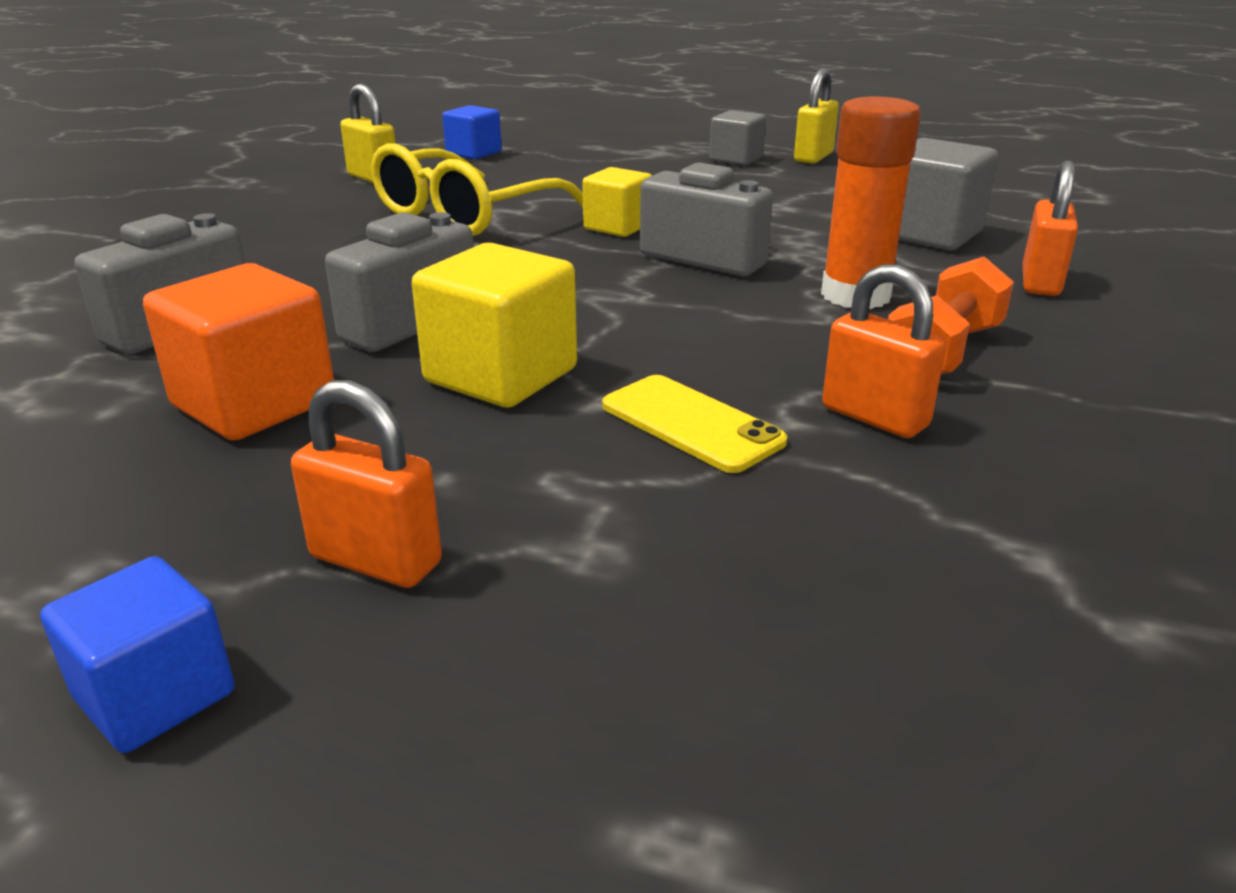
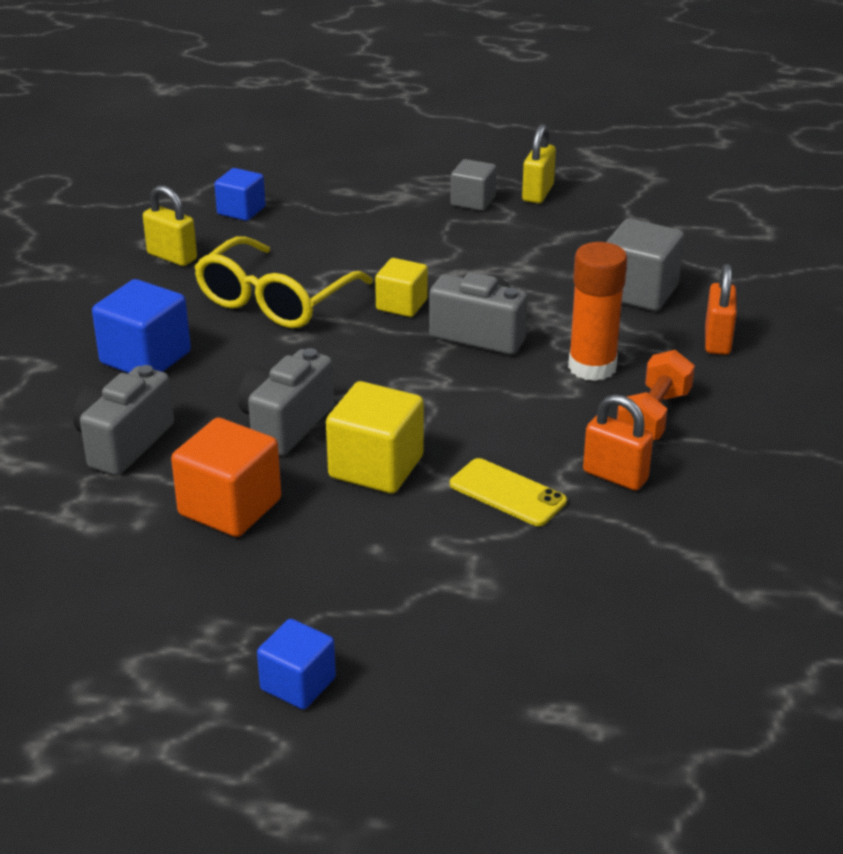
camera: 10 degrees left, 5 degrees up
orange padlock [291,380,442,588] -> none
none -> blue cube [92,279,191,373]

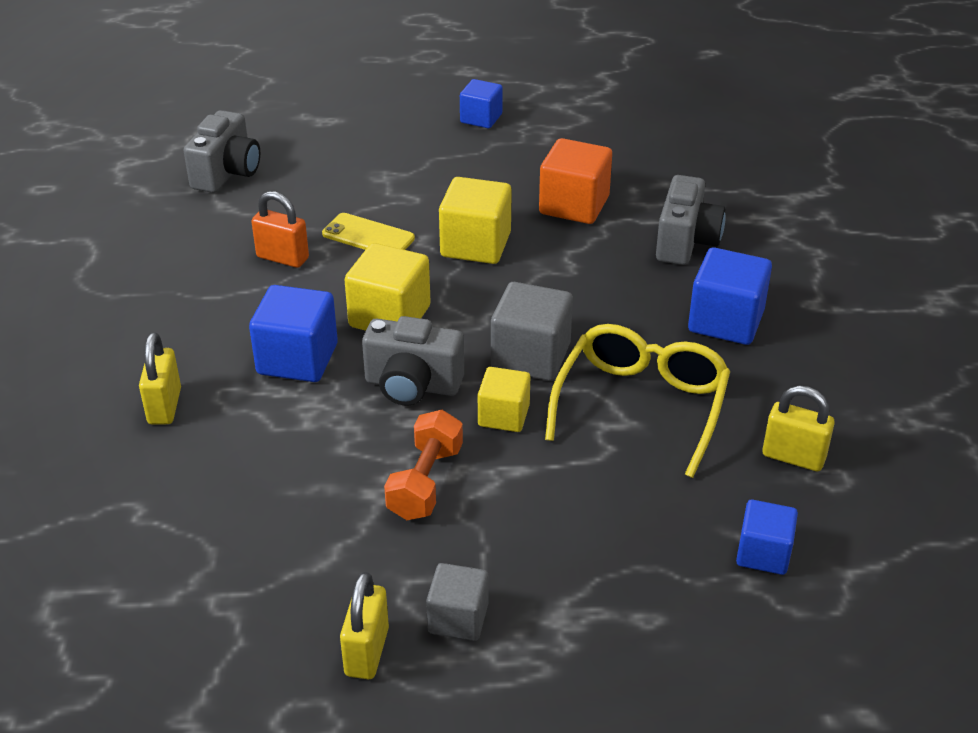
camera: 170 degrees right, 5 degrees up
grey camera [238,348,334,456] -> grey camera moved to [184,110,260,193]
orange glue stick [568,242,627,381] -> blue cube [249,285,338,382]
grey cube [606,218,684,311] -> grey cube moved to [491,282,573,381]
orange dumbbell [617,350,695,440] -> orange dumbbell moved to [384,410,463,520]
orange padlock [705,264,737,355] -> yellow padlock [139,332,181,425]
none -> yellow cube [345,243,431,331]

